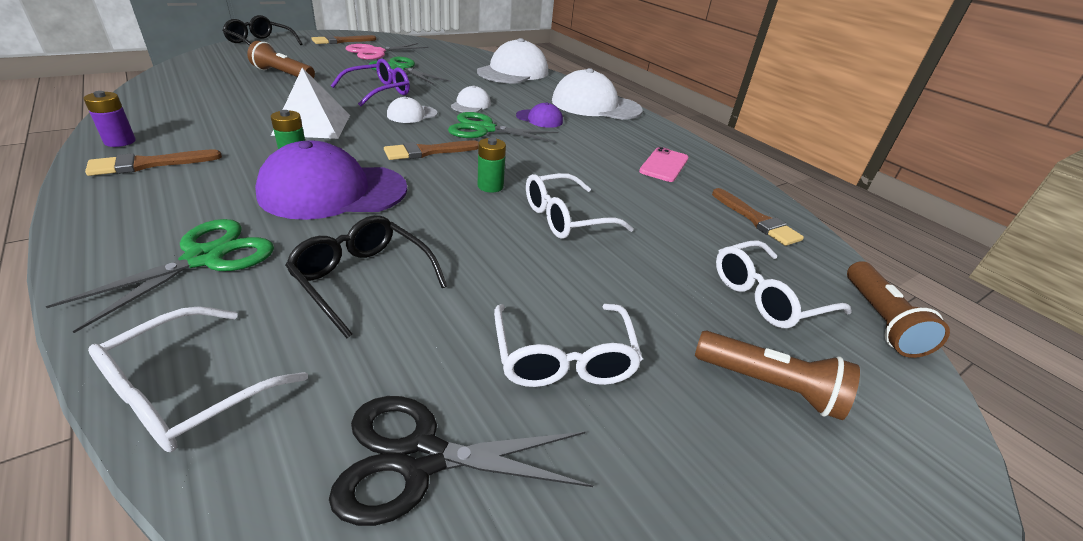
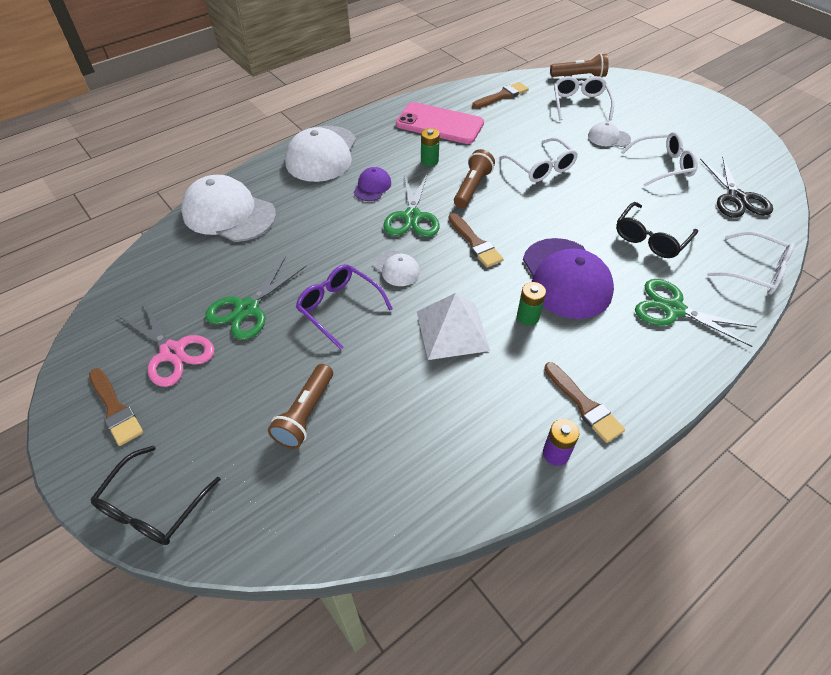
camera: 90 degrees left, 15 degrees up
white cap [451,85,491,112] -> white cap moved to [588,121,631,147]
green battery [478,138,506,193] -> green battery moved to [421,128,440,166]
pink phone [639,147,688,182] -> pink phone [396,102,484,144], size x1.66
brown flashlight [695,331,860,420] -> brown flashlight moved to [454,149,495,208]
white glasses [716,240,852,328] -> white glasses turned 150 degrees counterclockwise [554,76,614,121]

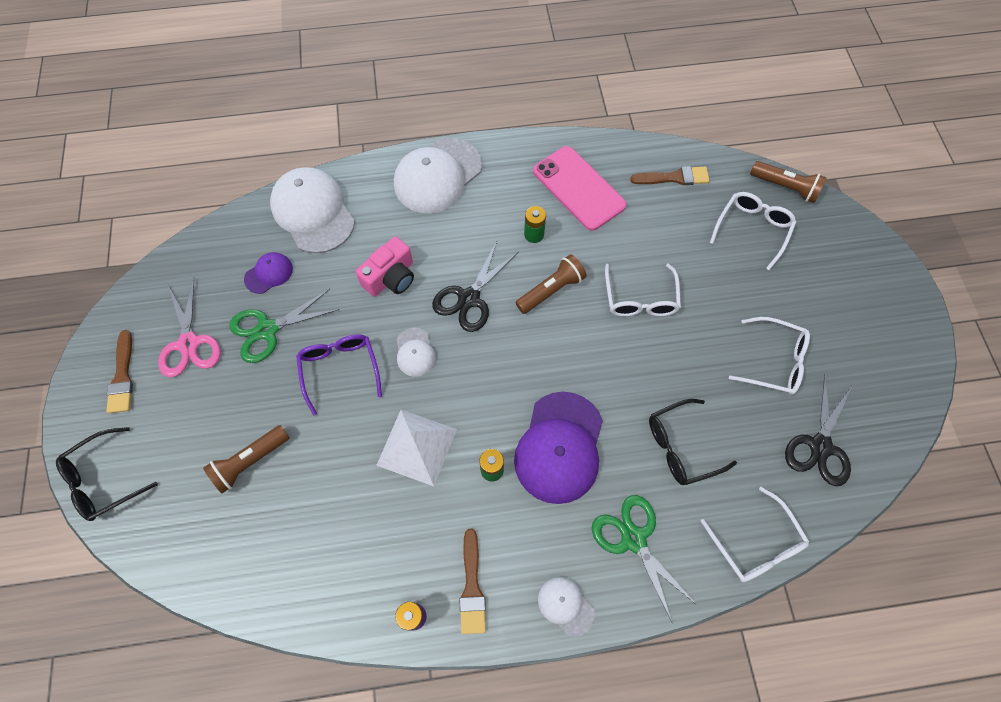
camera: 30 degrees right, 15 degrees up
purple cap [354,167,391,201] -> purple cap moved to [244,252,293,294]
green scissors [383,173,440,237] -> black scissors [432,241,518,332]
brown brush [448,213,503,268] -> none
white cap [588,121,631,147] -> white cap moved to [538,577,595,637]
none -> pink camera [356,237,414,297]

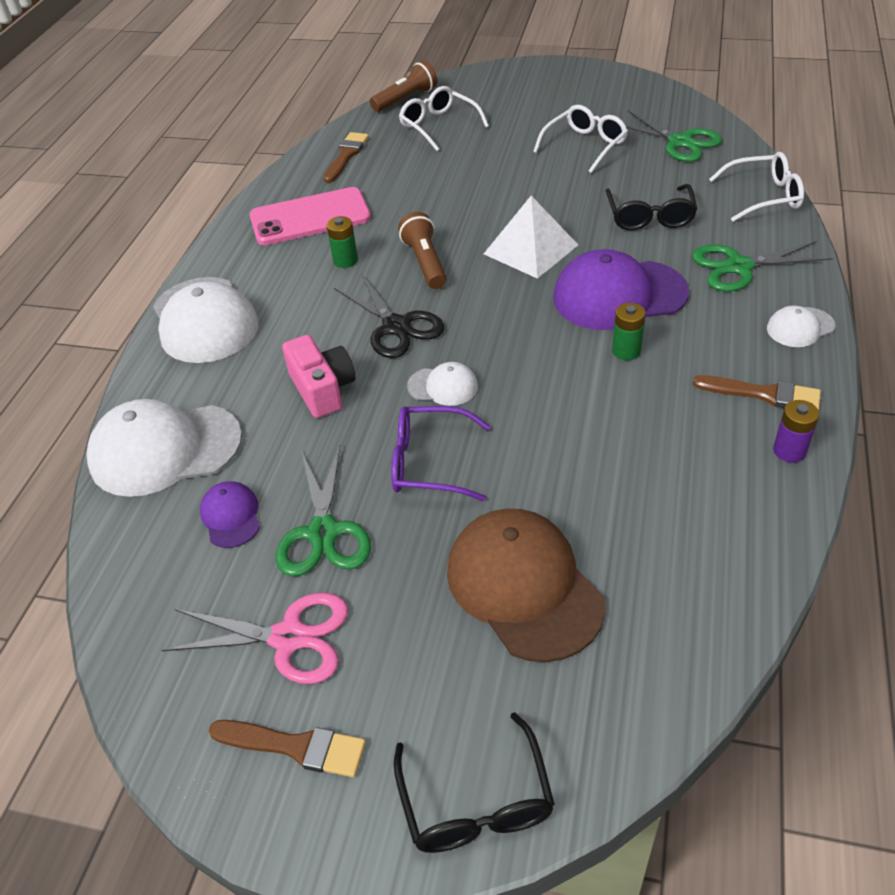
camera: 65 degrees left, 20 degrees down
brown flashlight [203,425,290,493] -> brown cap [447,509,605,662]
white pyramid [376,410,457,486] -> white pyramid moved to [484,196,578,279]
purple cap [514,392,603,504] -> purple cap turned 135 degrees clockwise [553,249,689,330]
white glasses [605,263,681,316] -> none
black scissors [785,374,854,486] -> green scissors [626,110,722,162]

